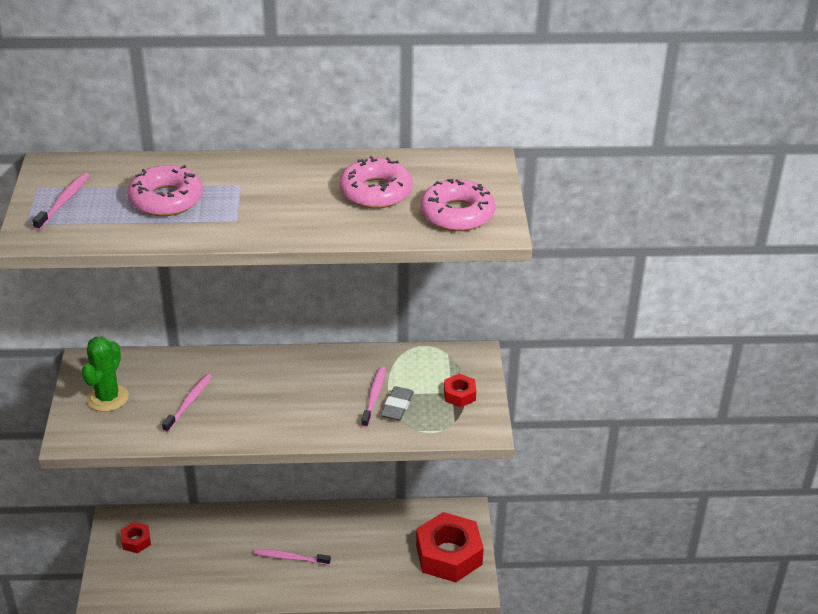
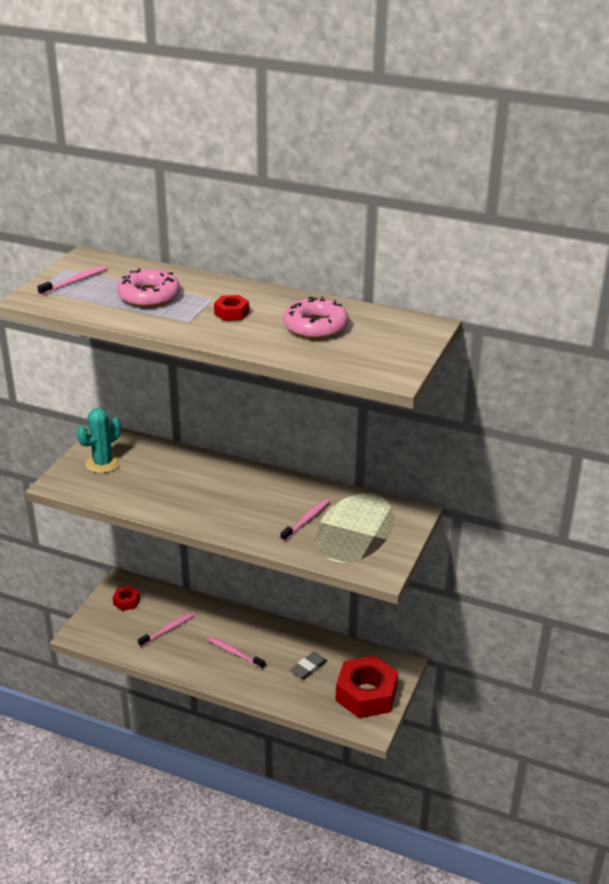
camera: 25 degrees right, 5 degrees down
green cactus [82,337,129,412] -> turquoise cactus [77,408,121,473]
pink toothbrush [162,374,212,432] -> pink toothbrush moved to [138,612,195,647]
grey eraser [381,386,414,421] -> grey eraser moved to [290,652,327,679]
pink donut [420,179,495,231] -> none
red nut [444,374,476,407] -> red nut moved to [214,295,249,321]

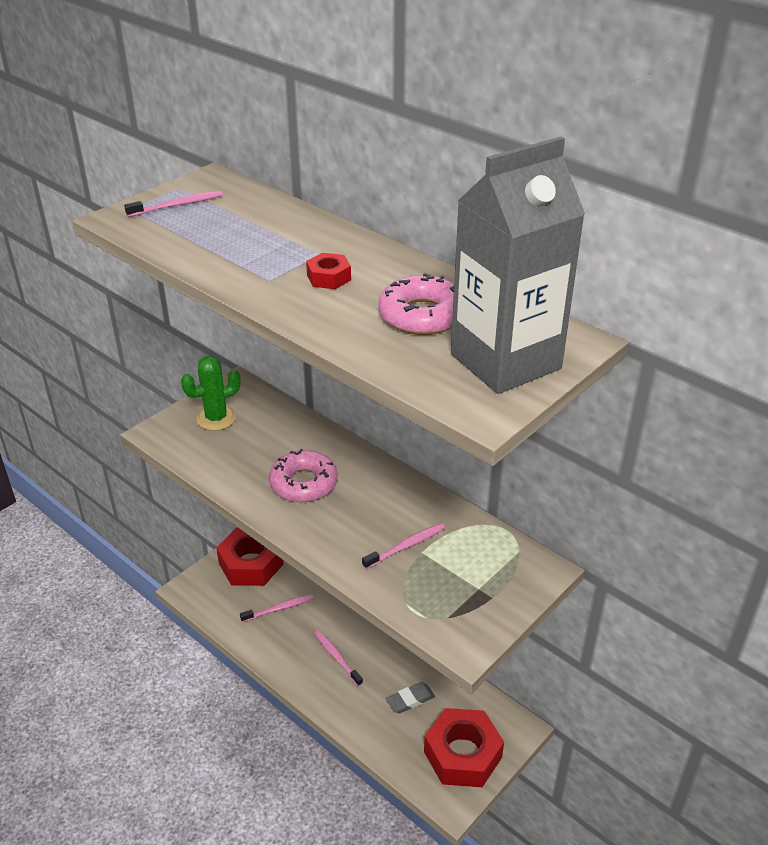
camera: 20 degrees right, 5 degrees up
turquoise cactus [77,408,121,473] -> green cactus [181,356,241,431]
red nut [113,586,140,611] -> red nut [216,527,284,586], size x2.19
pink donut [117,268,180,307] -> pink donut moved to [269,449,338,502]
none -> grey carton [451,137,585,394]

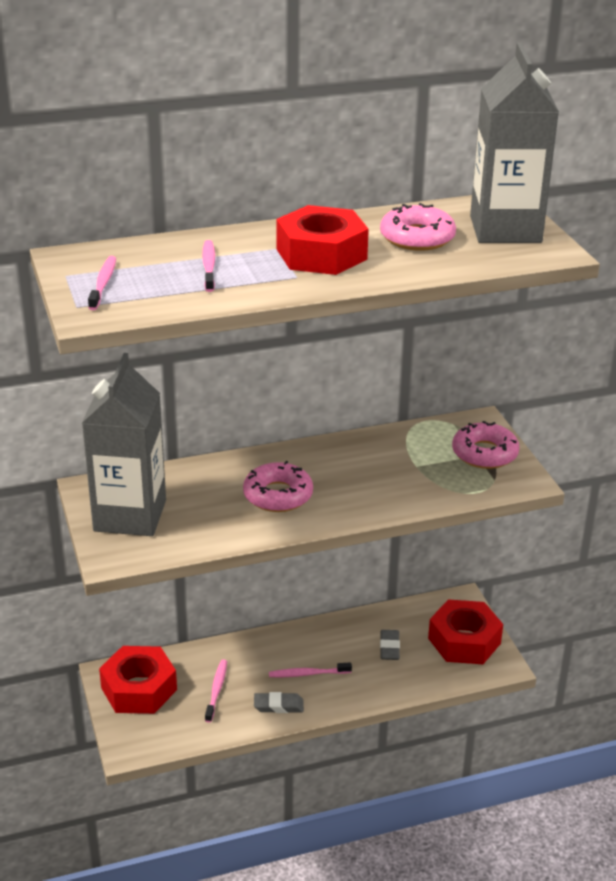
camera: 60 degrees left, 5 degrees down
green cactus [181,356,241,431] -> grey carton [82,353,166,536]
red nut [306,253,351,289] -> red nut [276,205,369,275], size x2.19
pink toothbrush [362,523,445,569] -> pink toothbrush moved to [202,240,215,292]
none -> grey eraser [254,692,304,713]
none -> pink donut [452,421,520,469]

